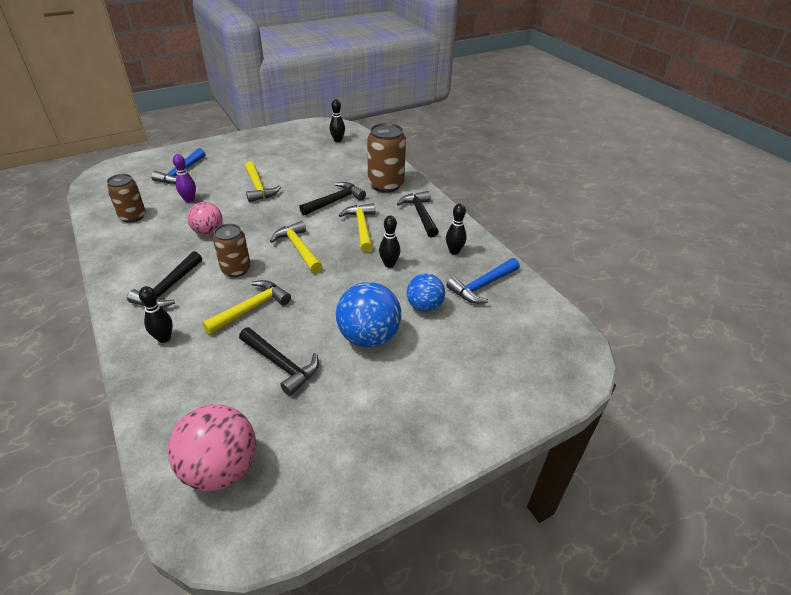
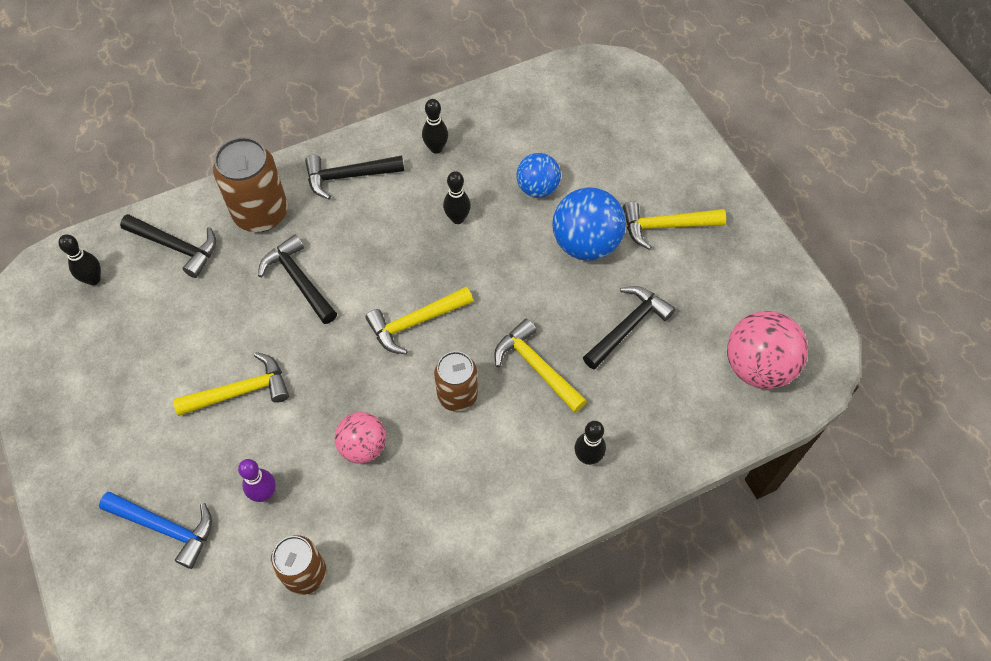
camera: 85 degrees left, 20 degrees up
black hammer [127,251,202,308] -> black hammer moved to [120,214,216,278]
yellow hammer [339,203,375,253] -> yellow hammer moved to [623,201,726,250]
blue hammer [446,258,520,304] -> none

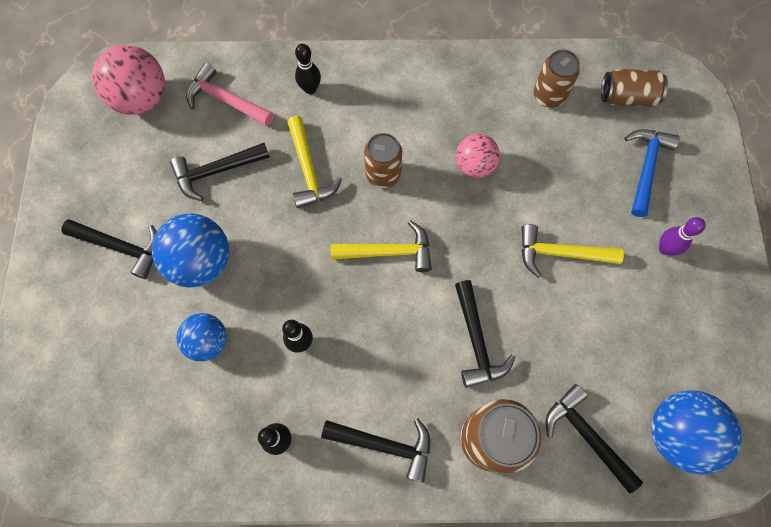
camera: 155 degrees left, 10 degrees up
black bowling pin [58,234,101,285] -> blue ball [651,390,742,474]
blue hammer [99,492,212,569] -> blue hammer turned 60 degrees clockwise [625,129,680,217]
purple bowling pin [238,459,276,502] -> purple bowling pin moved to [659,217,706,256]
yellow hammer [623,201,726,250] -> black hammer [61,219,157,279]
none -> pink hammer [186,63,273,126]
none -> brown can [601,69,668,107]

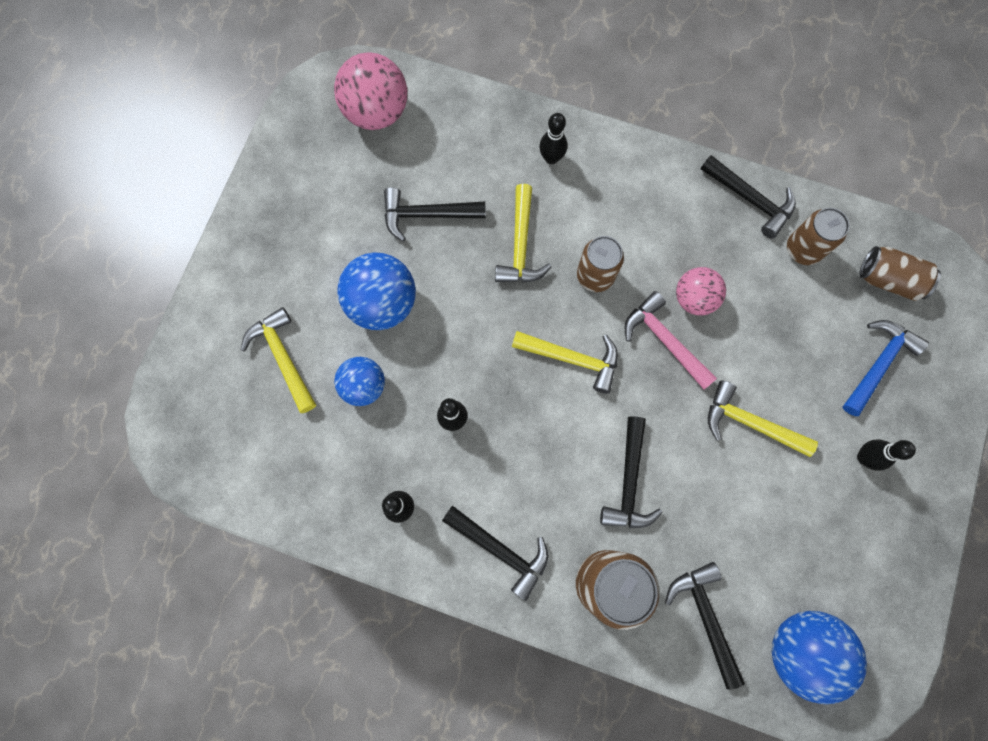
camera: 20 degrees right, 5 degrees up
black hammer [61,219,157,279] -> black hammer moved to [701,155,796,239]
pink hammer [186,63,273,126] -> pink hammer moved to [624,291,717,389]
purple bowling pin [659,217,706,256] -> black bowling pin [857,440,916,471]
none -> yellow hammer [241,307,316,413]

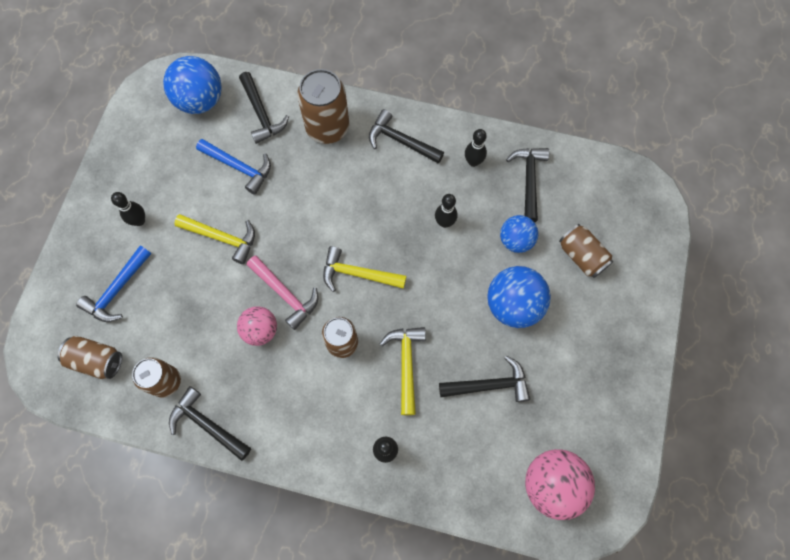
camera: 175 degrees right, 5 degrees down
yellow hammer [241,307,316,413] -> brown can [559,224,613,278]
black hammer [600,416,663,528] -> black hammer moved to [506,148,549,222]
none -> blue hammer [196,139,271,195]

